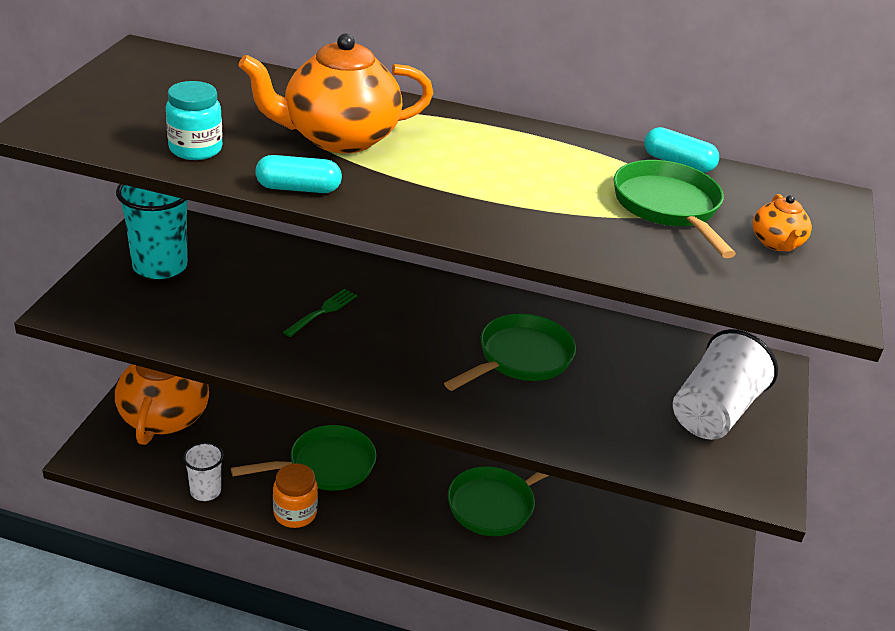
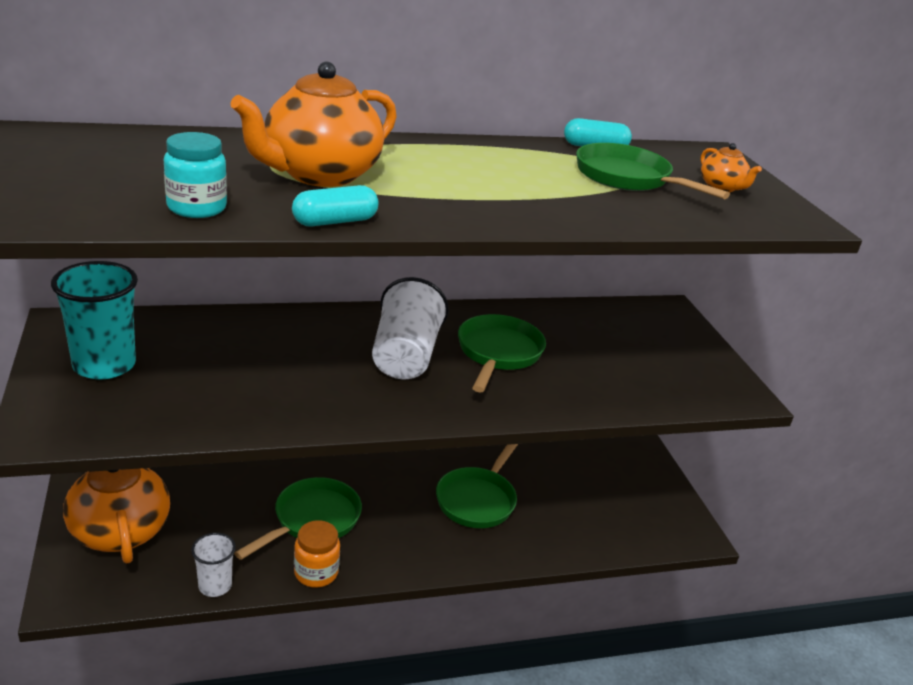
camera: 30 degrees left, 5 degrees down
green fork [283,289,357,337] -> none
white cup [673,329,778,440] -> white cup moved to [372,277,449,379]

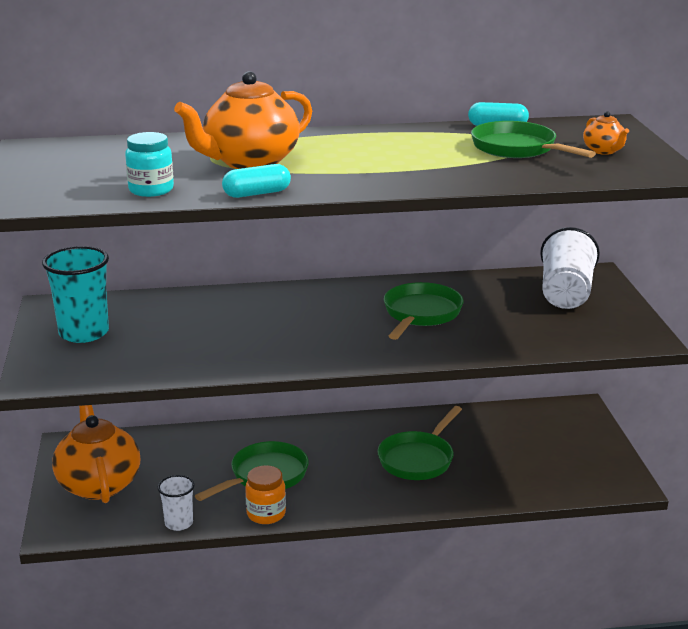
camera: 10 degrees right, 5 degrees down
white cup [372,277,449,379] -> white cup moved to [540,227,600,309]

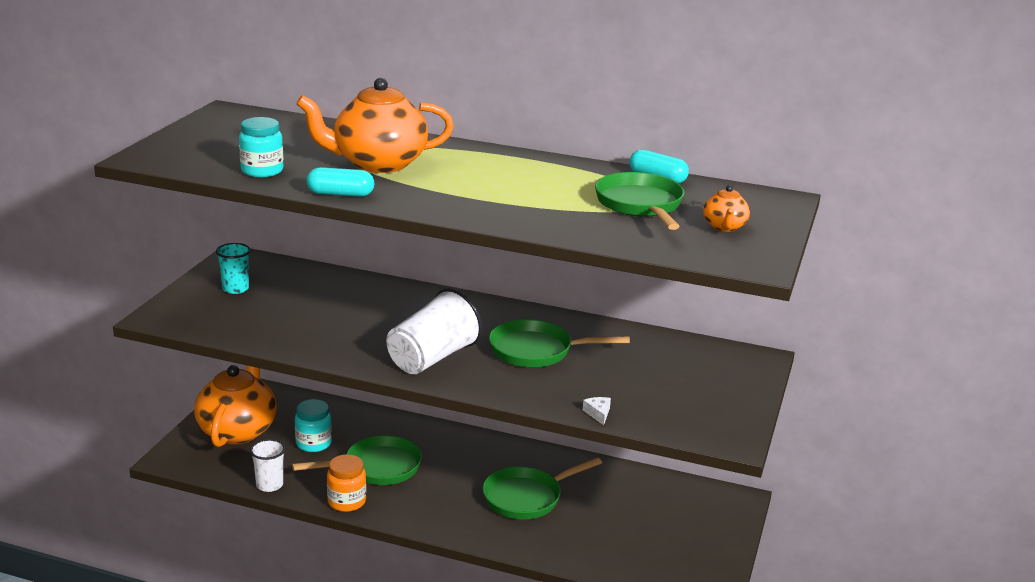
camera: 25 degrees right, 0 degrees up
turquoise cup [42,246,109,343] -> turquoise cup [216,243,251,294], size x0.57
green pan [384,282,463,340] -> green pan turned 135 degrees counterclockwise [489,319,630,368]
white cup [540,227,600,309] -> white cup moved to [386,288,482,374]
none -> turquoise jar [295,399,332,452]
none -> white cheese [583,397,611,425]

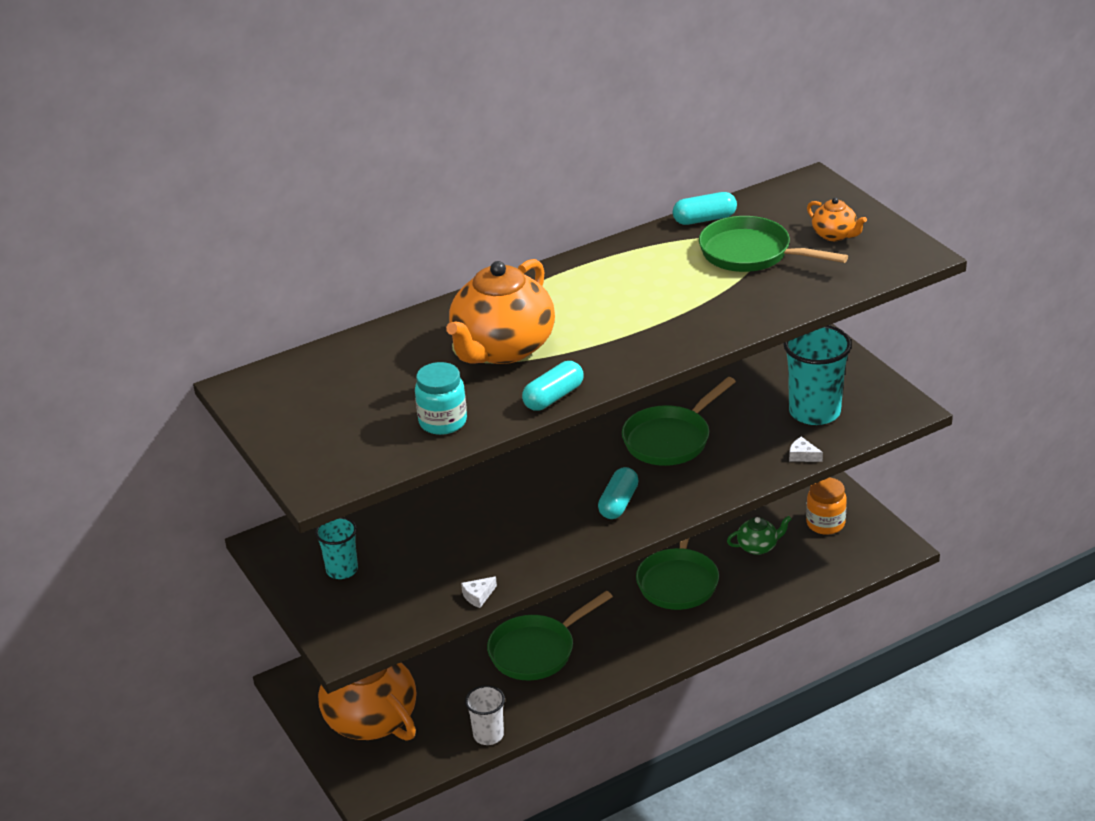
camera: 45 degrees left, 10 degrees up
green pan [292,435,422,485] -> green pan turned 150 degrees counterclockwise [487,591,613,680]
turquoise jar [295,399,332,452] -> none
orange jar [327,454,366,512] -> orange jar moved to [806,477,847,535]
white cup [386,288,482,374] -> turquoise capsule [598,467,639,519]
none -> white cheese [461,576,497,608]
none -> green teapot [727,516,791,555]
none -> turquoise cup [783,325,852,425]

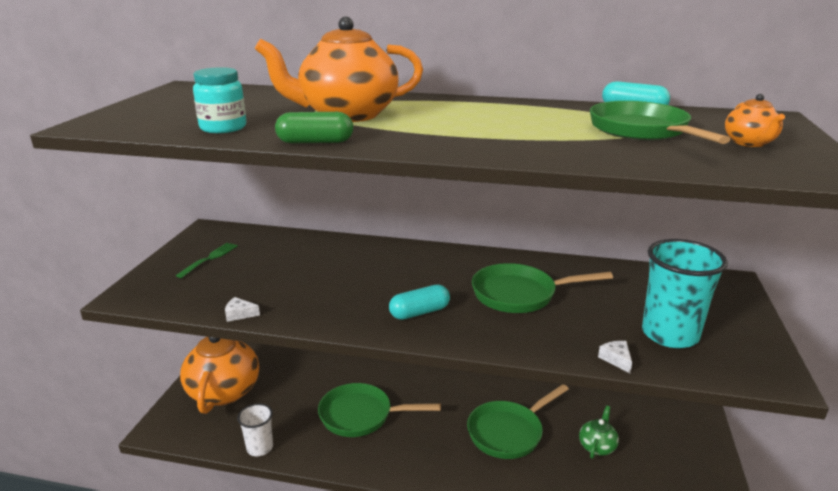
camera: 40 degrees right, 10 degrees down
turquoise cup [315,517,358,579] -> green fork [176,243,238,278]
turquoise capsule [522,361,584,411] -> green capsule [275,112,353,144]
green teapot [727,516,791,555] -> green teapot turned 90 degrees counterclockwise [579,406,619,459]
orange jar [806,477,847,535] -> none

